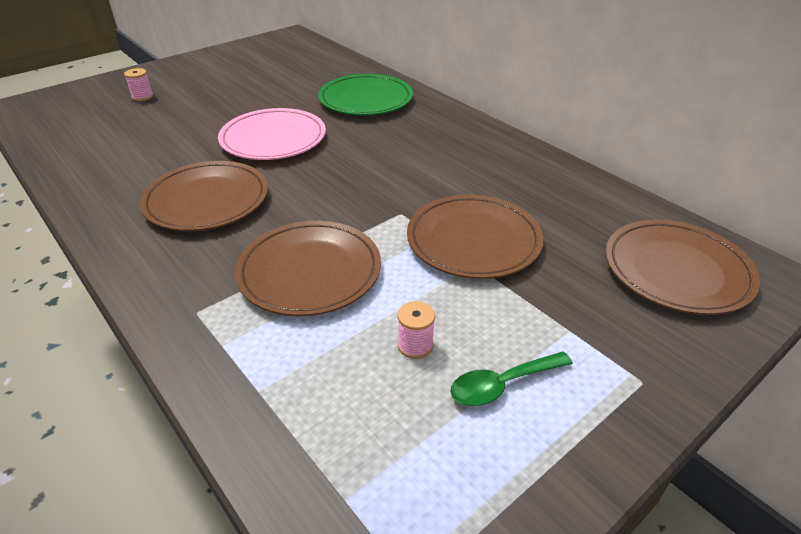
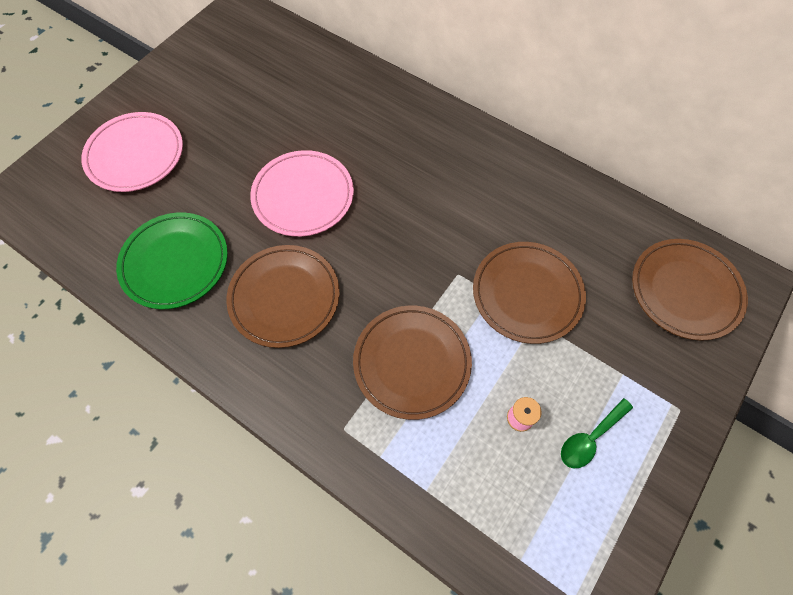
camera: 15 degrees left, 25 degrees up
pink spool [124,68,153,101] -> pink plate [81,112,183,192]
green plate [318,74,413,115] -> green plate moved to [116,212,228,309]

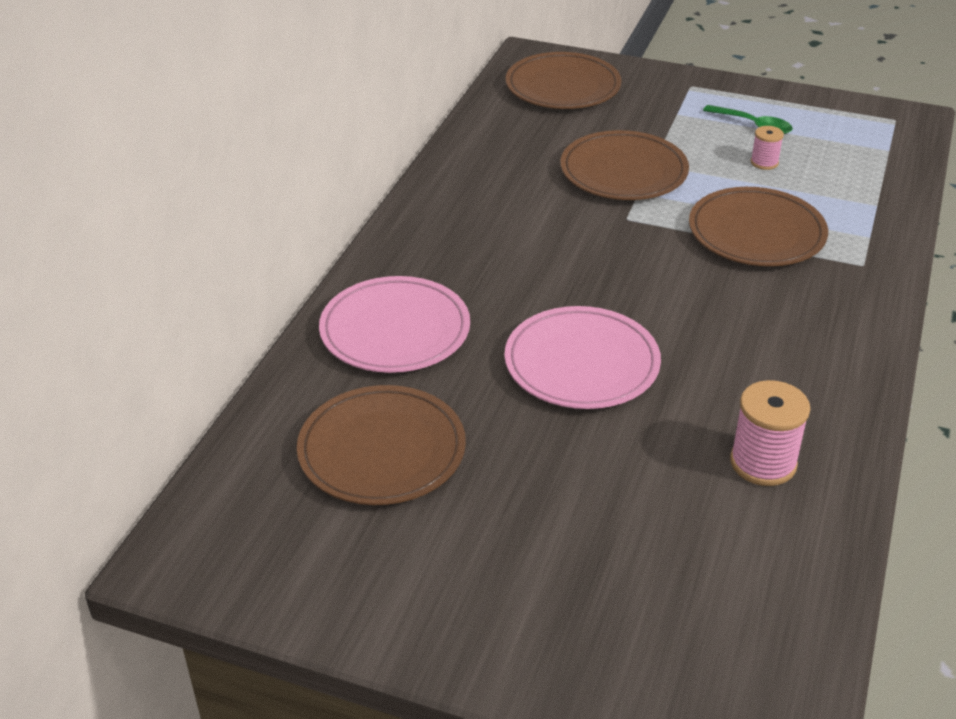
camera: 105 degrees left, 25 degrees down
pink plate [81,112,183,192] -> pink plate moved to [319,276,470,373]
green plate [116,212,228,309] -> pink spool [730,380,810,486]
brown plate [226,245,340,348] -> brown plate moved to [297,385,466,505]

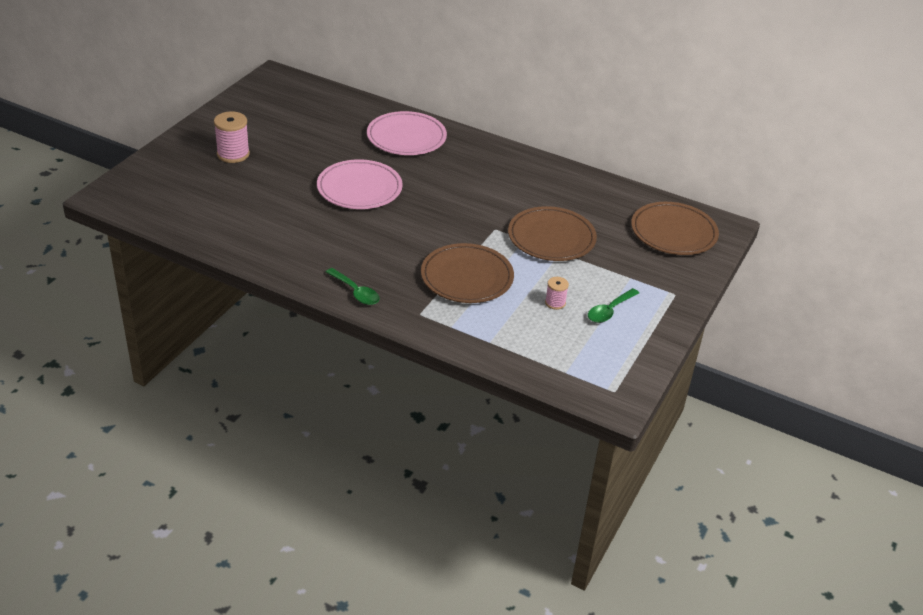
camera: 95 degrees right, 0 degrees up
brown plate [297,385,466,505] -> none
pink spool [730,380,810,486] -> pink spool moved to [214,111,250,163]
none -> green spoon [326,268,380,305]

